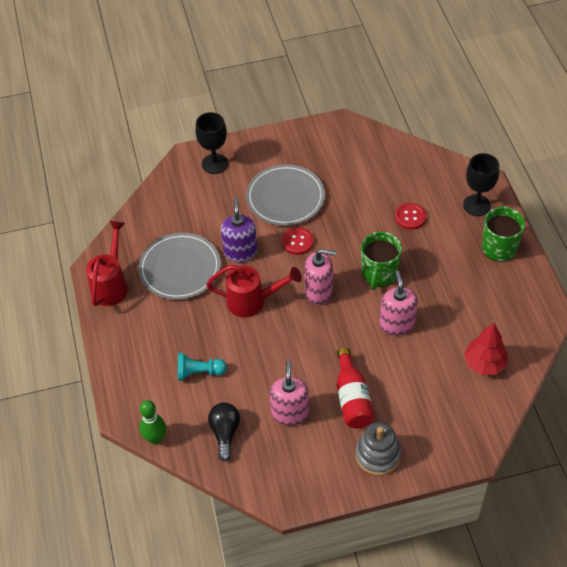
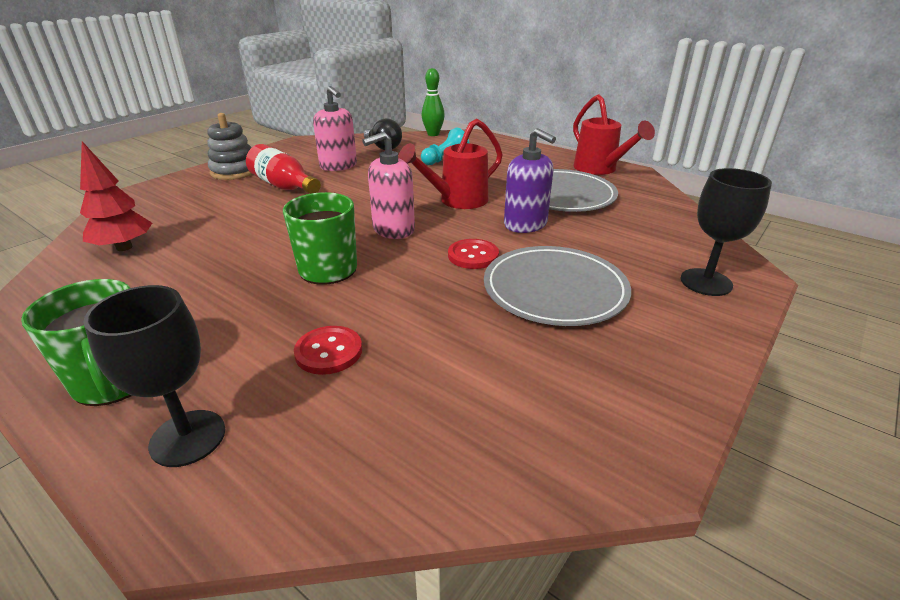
camera: 140 degrees right, 20 degrees down
pink soap dispenser [379,271,418,336] -> none

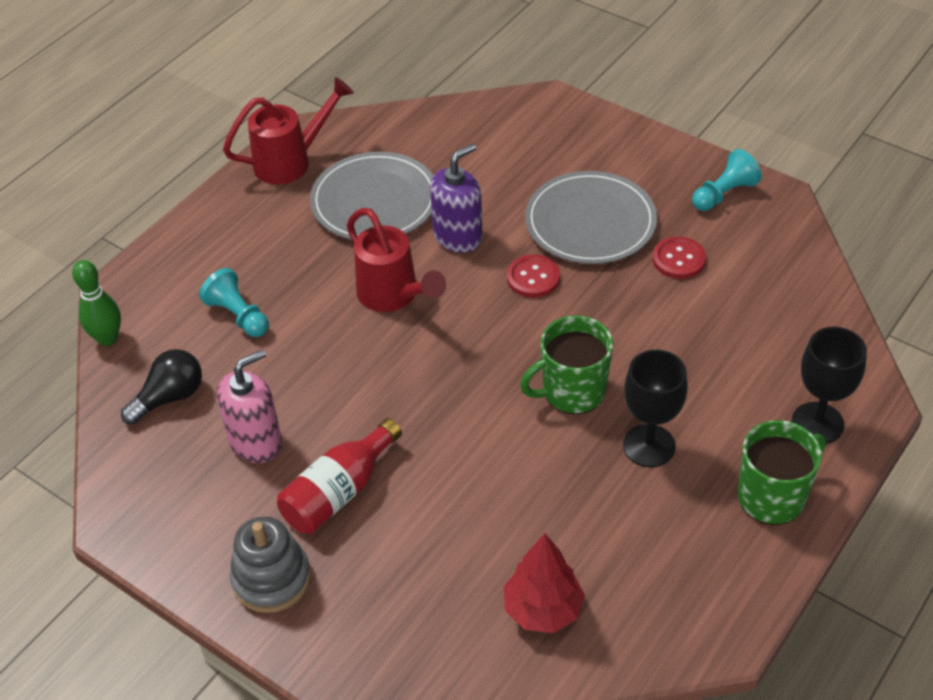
camera: 90 degrees left, 15 degrees up
red button [294,326,362,375] -> red button moved to [653,237,706,279]
pink soap dispenser [362,132,415,239] -> none
black goblet [681,168,772,296] -> black goblet moved to [623,350,688,467]
none -> turquoise pawn [692,149,762,211]

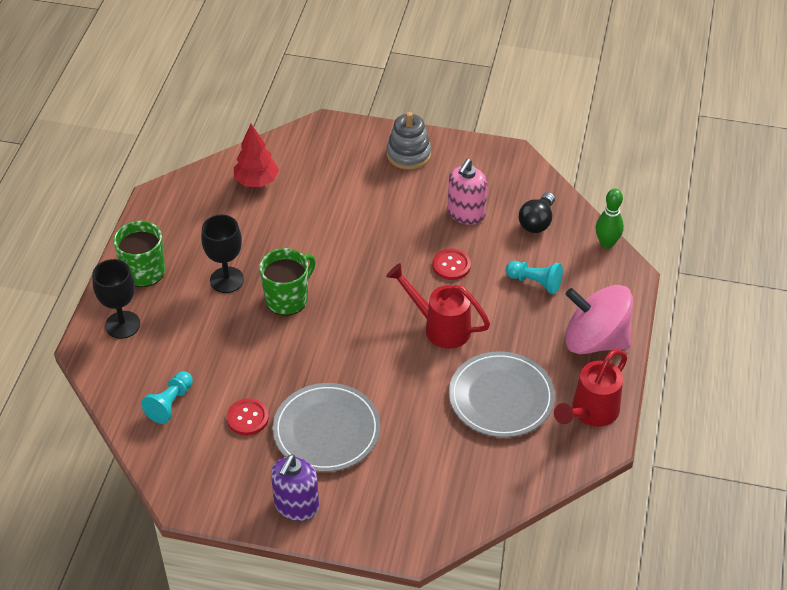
camera: 155 degrees right, 0 degrees up
red bottle [277,418,402,534] -> none
purple soap dispenser [430,143,483,253] -> purple soap dispenser moved to [271,454,319,521]
red button [507,255,560,298] -> red button moved to [433,248,471,280]
turquoise pawn [692,149,762,211] -> turquoise pawn moved to [141,371,193,424]
none -> pink spinning top [565,285,633,354]

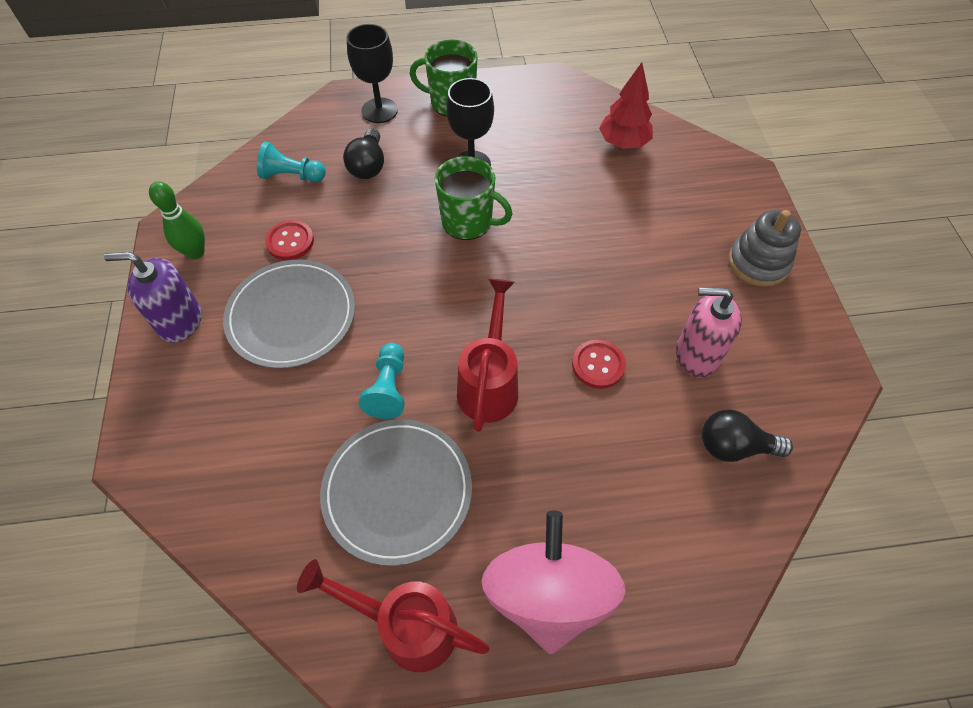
camera: 70 degrees right, 10 degrees up
turquoise pawn [506,261,563,294] -> turquoise pawn moved to [358,343,405,419]
green bowling pin [596,189,624,249] -> green bowling pin moved to [149,181,205,259]
none -> black light bulb [343,128,384,179]

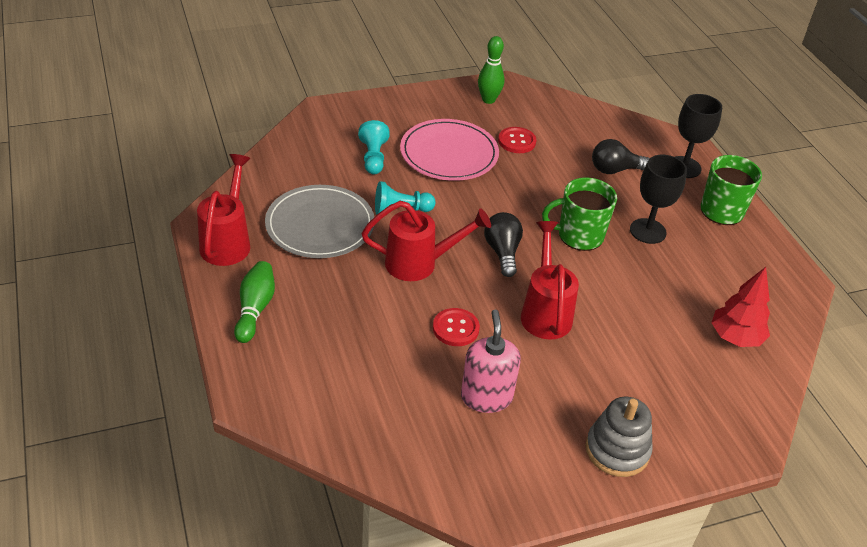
camera: 75 degrees right, 15 degrees down
purple soap dispenser [104,252,201,343] -> none
grey plate [223,260,355,368] -> pink plate [400,119,499,181]
turquoise pawn [257,142,326,182] -> turquoise pawn moved to [358,120,390,174]
green mug [435,156,512,240] -> green mug turned 75 degrees clockwise [542,177,617,251]
pink spinning top [481,511,626,654] -> green bowling pin [234,261,275,343]
black light bulb [702,409,793,462] -> black light bulb moved to [484,212,523,277]
none -> red watering can [521,221,579,339]

